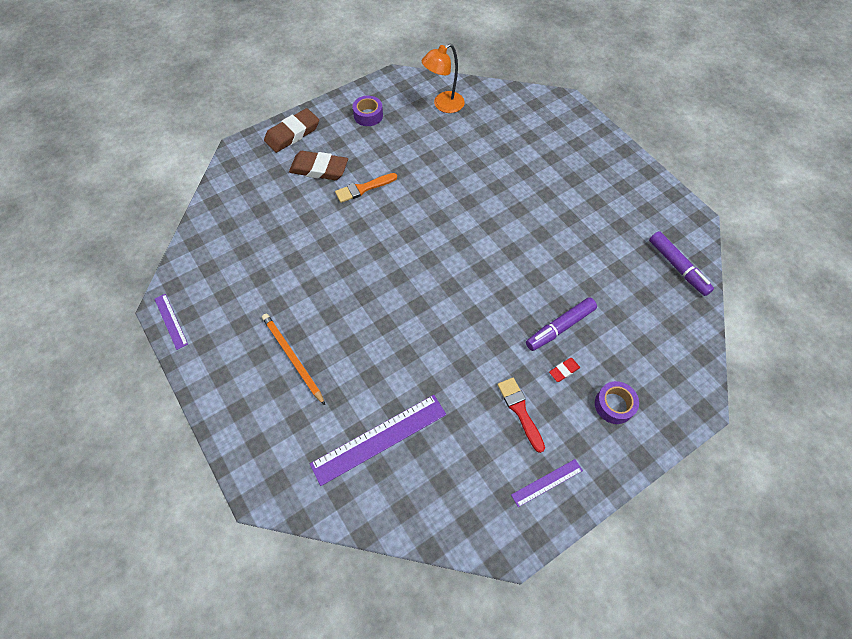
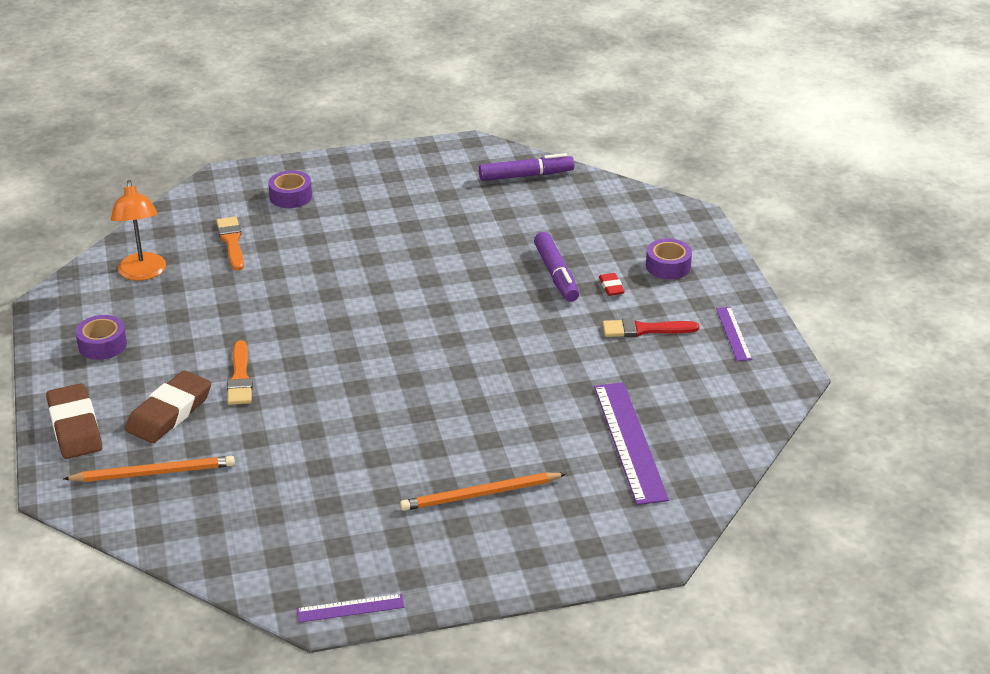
camera: 70 degrees left, 25 degrees down
none -> orange pencil [63,456,235,482]
none -> orange brush [216,217,244,271]
none -> purple tape [268,170,312,208]

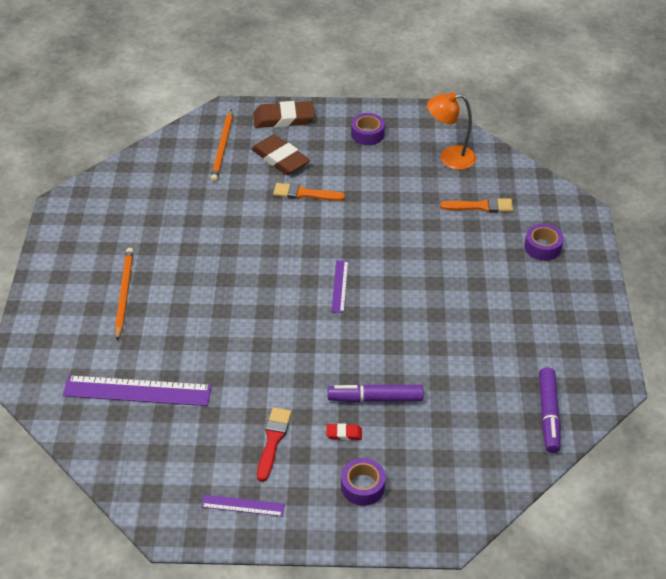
camera: 105 degrees right, 10 degrees up
purple ruler [297,594,405,623] -> purple ruler moved to [331,260,348,313]

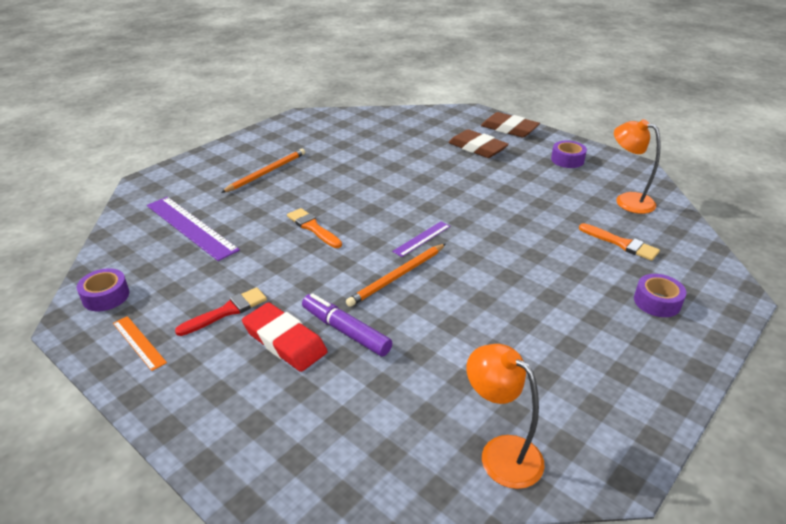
camera: 40 degrees right, 10 degrees down
purple ruler [201,495,285,517] -> orange ruler [113,316,167,371]
orange pencil [211,109,233,182] -> orange pencil moved to [346,244,445,307]
brown eraser [251,135,310,175] -> brown eraser turned 45 degrees counterclockwise [448,129,509,158]
orange brush [273,183,345,201] -> orange brush moved to [287,208,342,248]
red eraser [326,423,362,440] -> red eraser [242,302,328,372], size x2.18
purple tape [341,458,386,506] -> purple tape moved to [77,268,130,311]
purple marker [539,367,561,453] -> orange lamp [467,344,545,489]

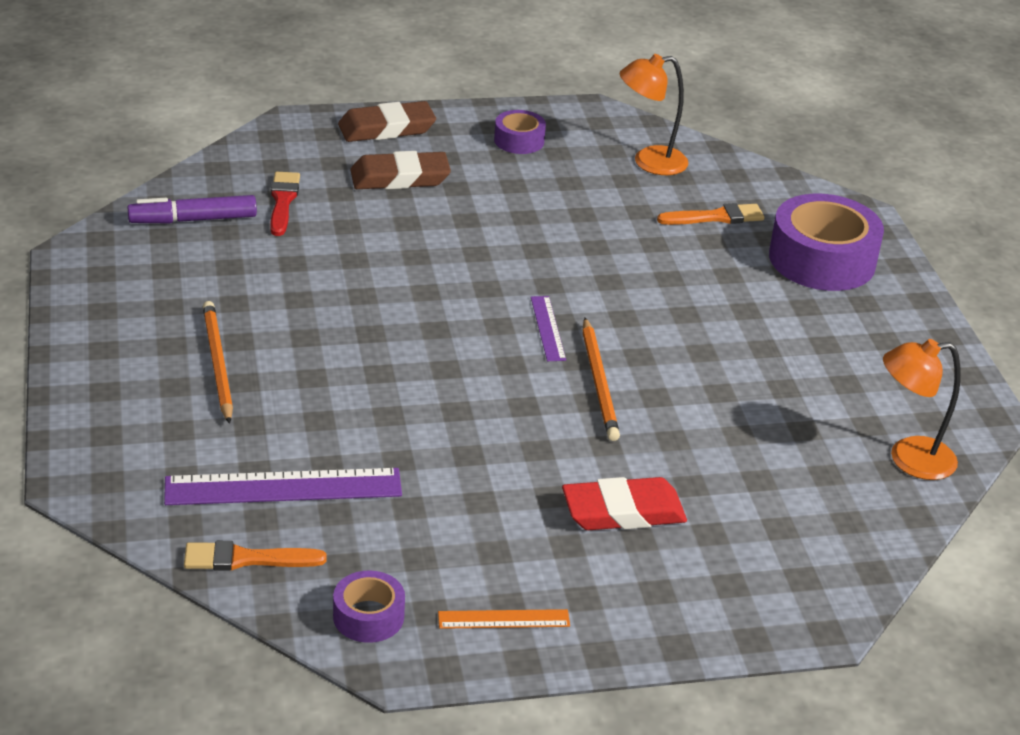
camera: 55 degrees left, 0 degrees up
red brush [175,287,267,336] -> red brush moved to [270,172,300,236]
orange brush [287,208,342,248] -> orange brush moved to [184,541,327,571]
purple marker [302,293,392,356] -> purple marker moved to [127,195,257,223]
purple tape [634,274,686,317] -> purple tape [769,194,884,291], size x1.96

